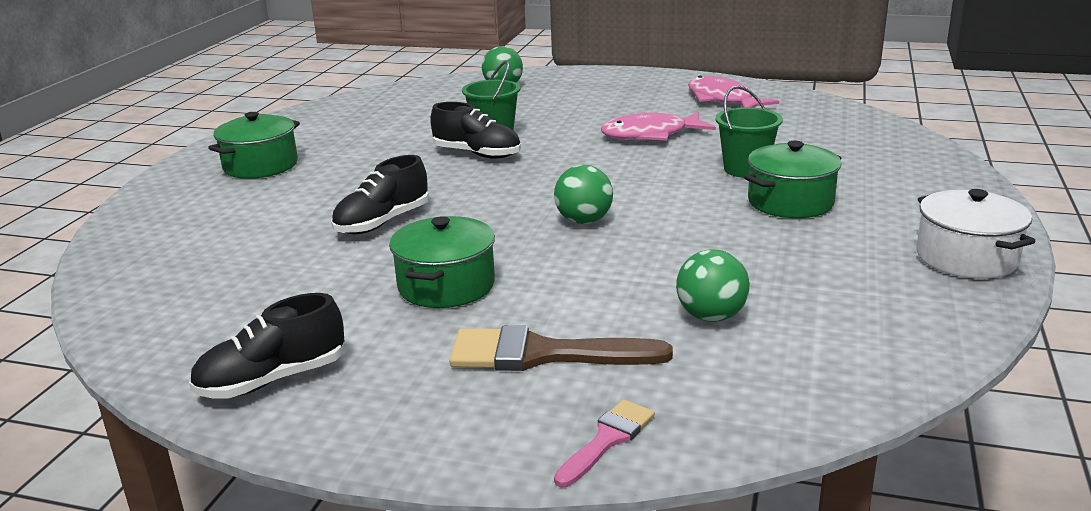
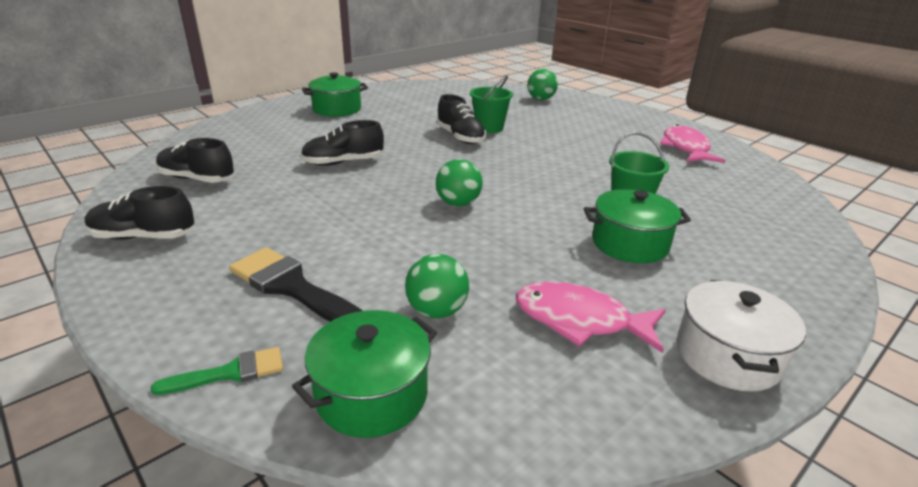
camera: 30 degrees right, 5 degrees up
green pot [389,216,495,308] -> green pot moved to [292,310,437,438]
brown brush [449,326,673,371] -> black brush [229,247,363,322]
pink brush [554,399,655,487] -> green brush [150,347,283,395]
pink fish [601,112,716,141] -> pink fish moved to [516,282,666,353]
none -> black shoe [156,138,235,183]

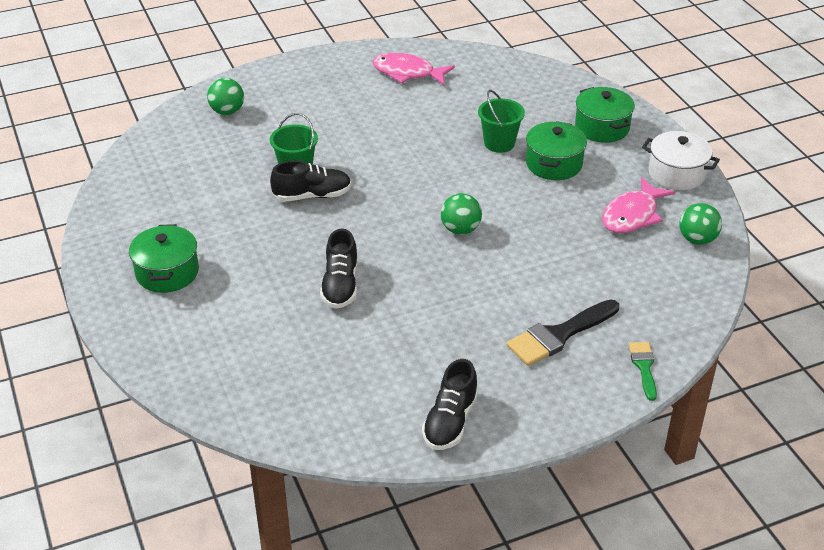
camera: 70 degrees left, 10 degrees up
black shoe [156,138,235,183] -> none
green pot [292,310,437,438] -> green pot moved to [575,87,635,143]
green ball [405,254,469,318] -> green ball moved to [679,203,722,245]

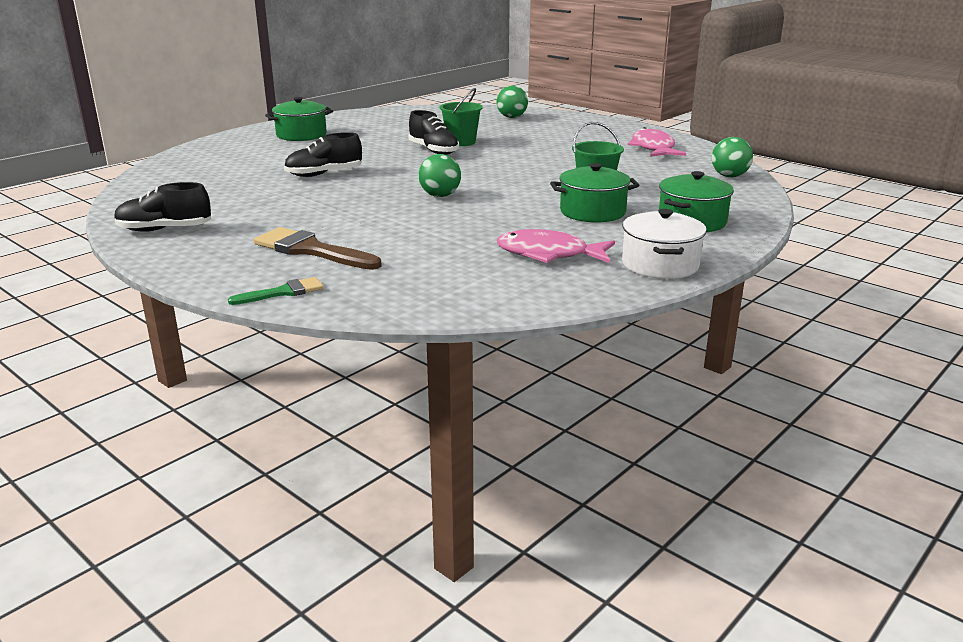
camera: 65 degrees right, 15 degrees down
black brush [506,299,619,366] -> brown brush [254,227,382,270]
green ball [679,203,722,245] -> green ball moved to [712,137,753,177]

